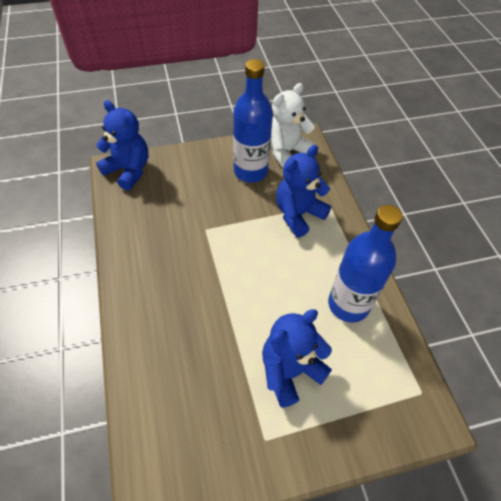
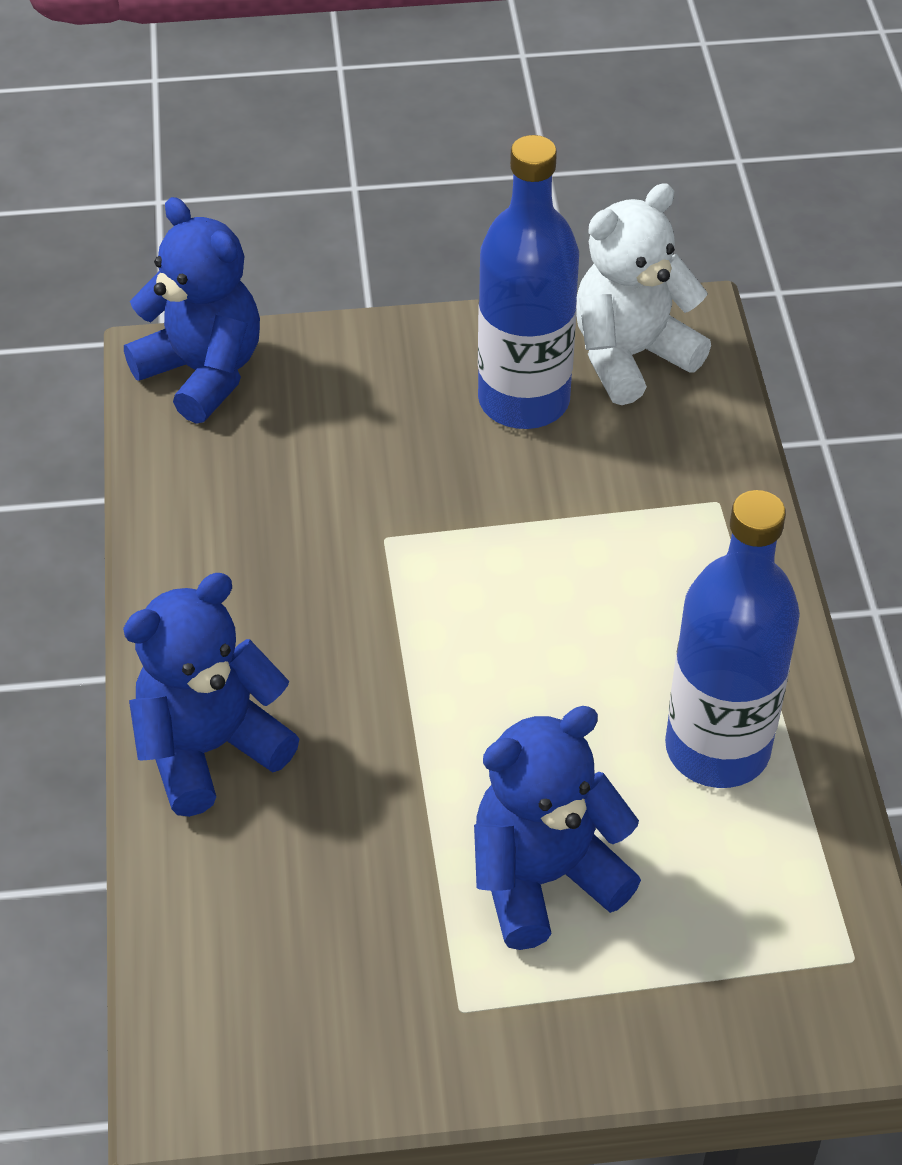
camera: 10 degrees right, 5 degrees down
blue teddy bear [276,145,331,238] -> blue teddy bear moved to [123,573,299,817]

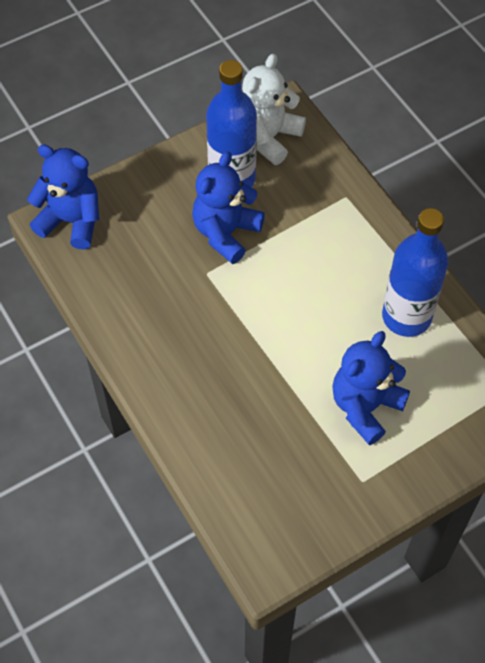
camera: 25 degrees left, 10 degrees up
blue teddy bear [123,573,299,817] -> blue teddy bear moved to [192,151,265,264]

